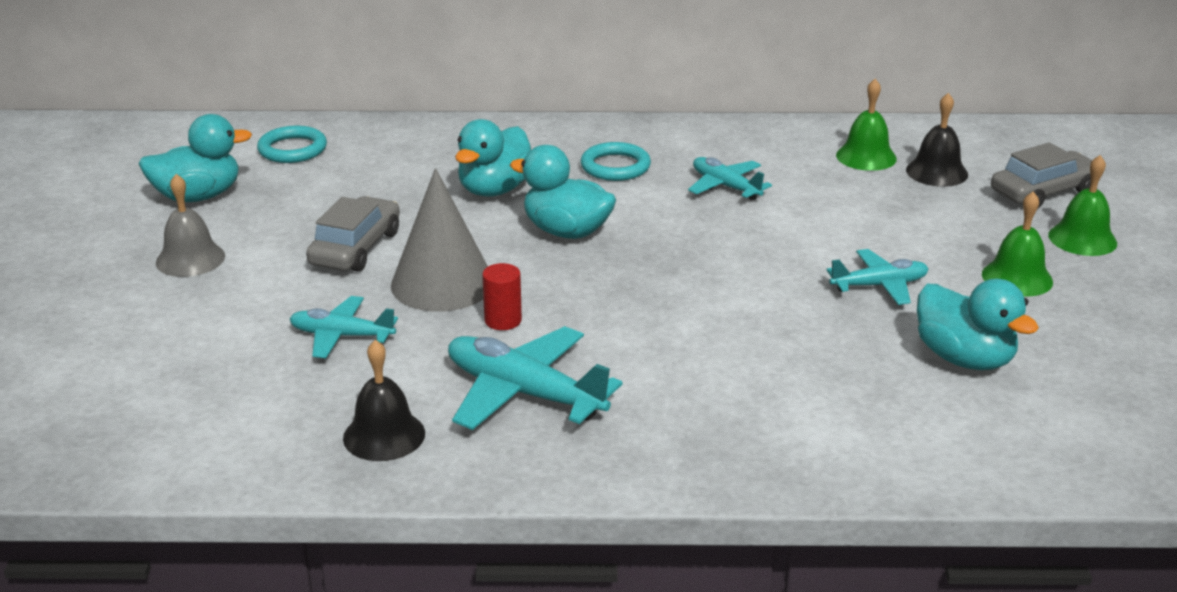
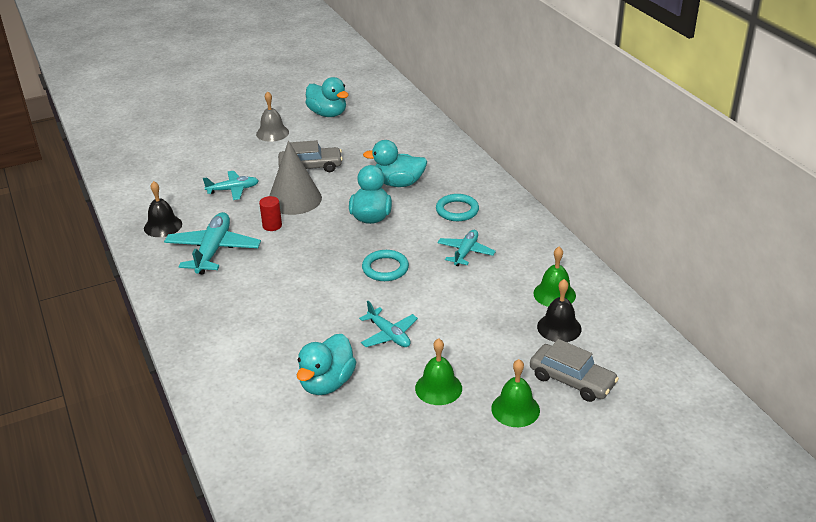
camera: 65 degrees right, 5 degrees up
turquoise ring [257,126,327,163] -> turquoise ring moved to [362,250,409,281]
turquoise plane [290,296,398,358] -> turquoise plane turned 90 degrees clockwise [203,171,259,200]

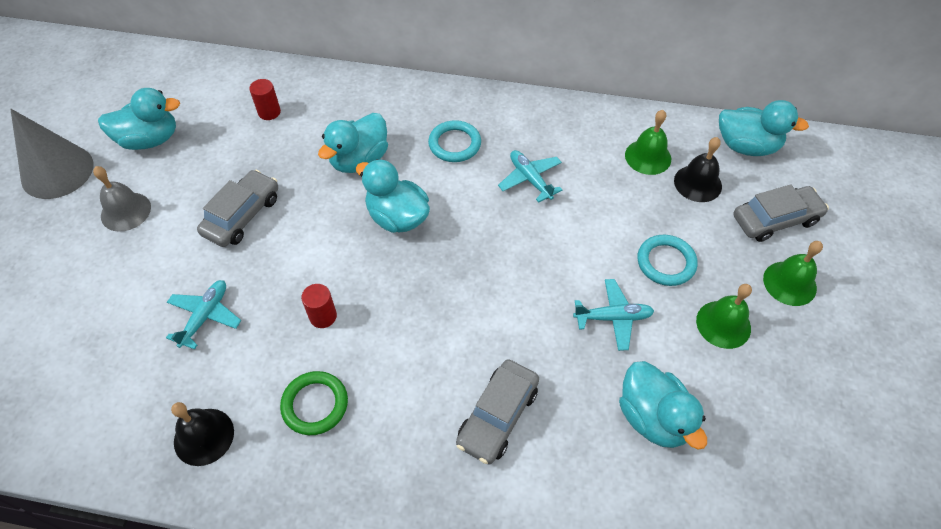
camera: 55 degrees left, 20 degrees up
turquoise plane [164,212,261,274] -> green ring [280,371,348,435]
grey cone [269,140,322,215] -> grey cone moved to [10,109,94,199]
turquoise ring [362,250,409,281] -> turquoise ring moved to [637,235,698,286]
none -> red cylinder [249,79,281,120]
none -> grey car [456,359,539,464]
none -> turquoise duck [719,100,809,156]

